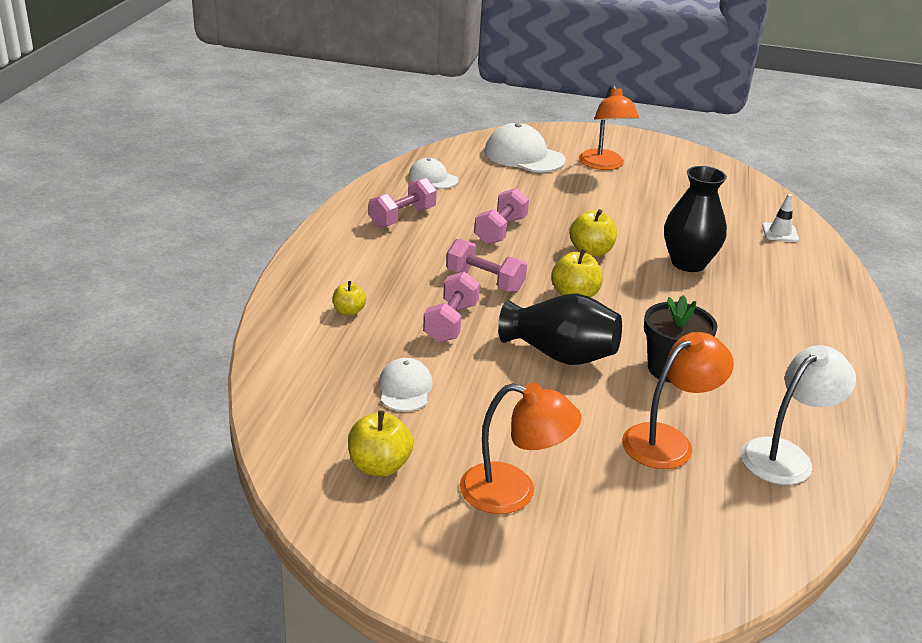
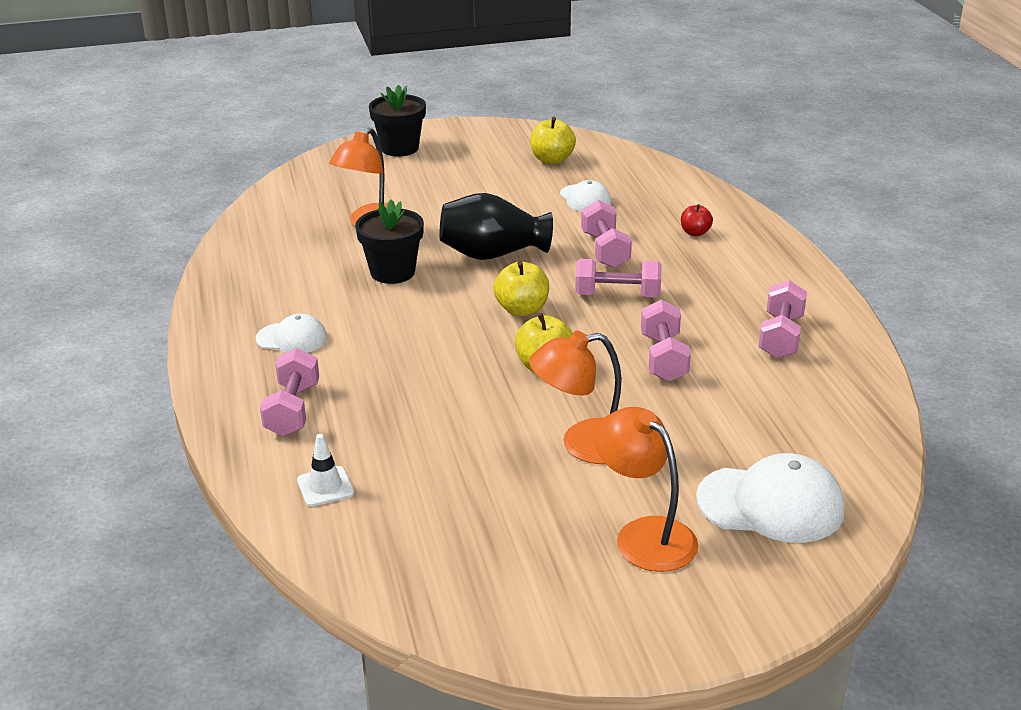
camera: 155 degrees right, 0 degrees up
yellow apple [333,281,366,316] -> red apple [681,204,713,236]
white cap [409,158,458,189] -> white cap moved to [256,314,327,353]
orange lamp [460,383,582,514] -> orange lamp moved to [529,331,622,464]
black vase [664,166,727,272] -> none
white lamp [741,345,856,485] -> none
none -> pink dumbbell [260,348,319,437]
none -> black flower pot [369,85,426,157]

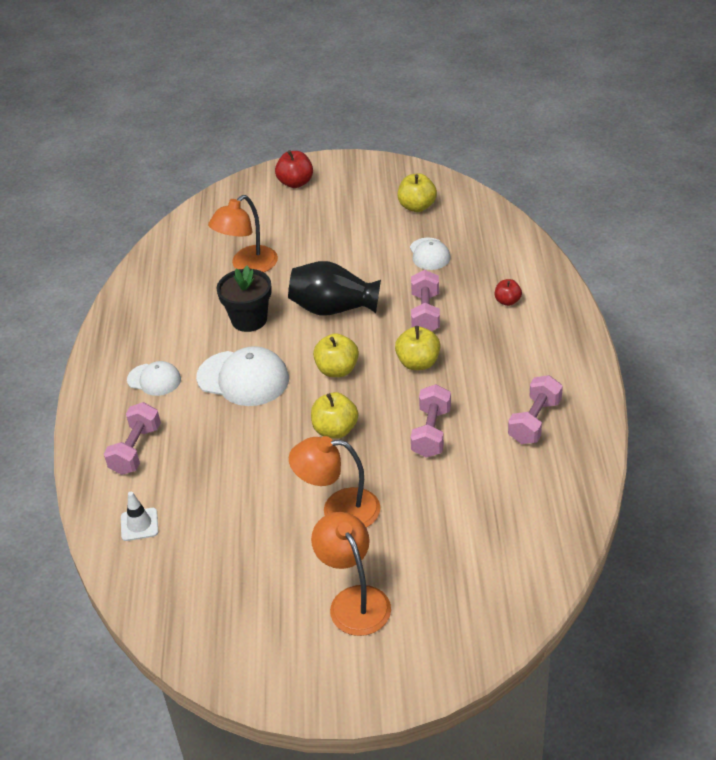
camera: 15 degrees right, 10 degrees up
black flower pot [369,85,426,157] -> red apple [275,150,313,188]
pink dumbbell [575,259,662,297] -> yellow apple [395,326,441,370]
white cap [696,453,845,543] -> white cap moved to [196,346,289,406]

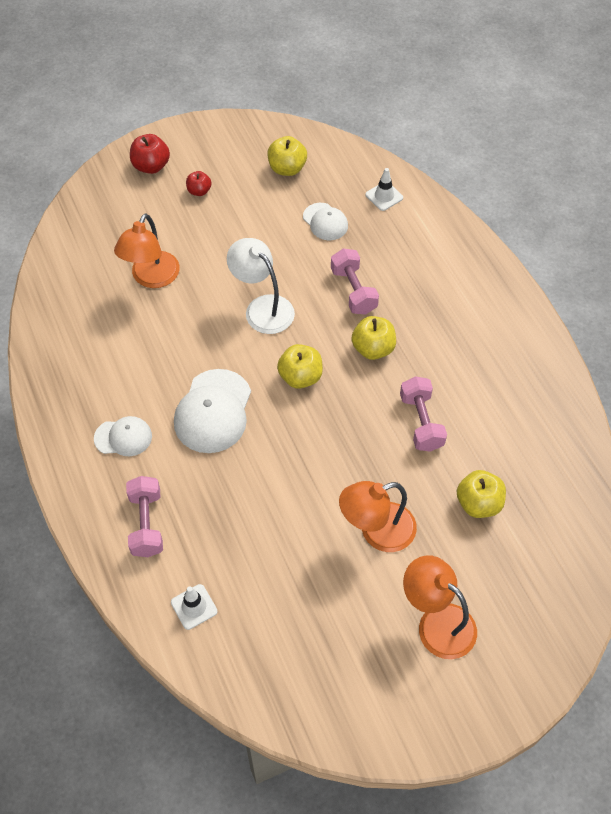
camera: 25 degrees left, 15 degrees up
white cap [196,346,289,406] -> white cap turned 105 degrees clockwise [174,369,251,453]
black flower pot [216,266,272,332] -> none
black vase [288,261,381,315] -> white lamp [227,238,295,334]
yellow apple [311,392,358,439] -> yellow apple moved to [457,470,506,518]
red apple [495,279,522,306] -> red apple moved to [186,171,212,196]
pink dumbbell [508,375,563,444] -> none
none -> white traffic cone [365,168,403,211]

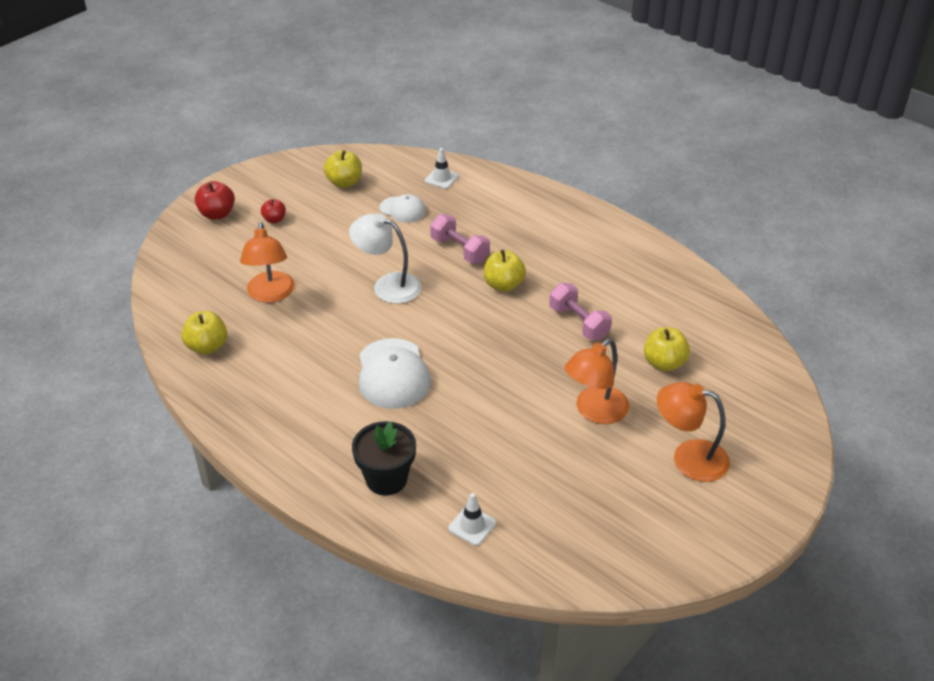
camera: 25 degrees left, 15 degrees down
white cap [94,416,152,456] -> none
pink dumbbell [126,476,163,557] -> black flower pot [352,421,416,495]
yellow apple [277,344,323,389] -> yellow apple moved to [181,311,227,354]

